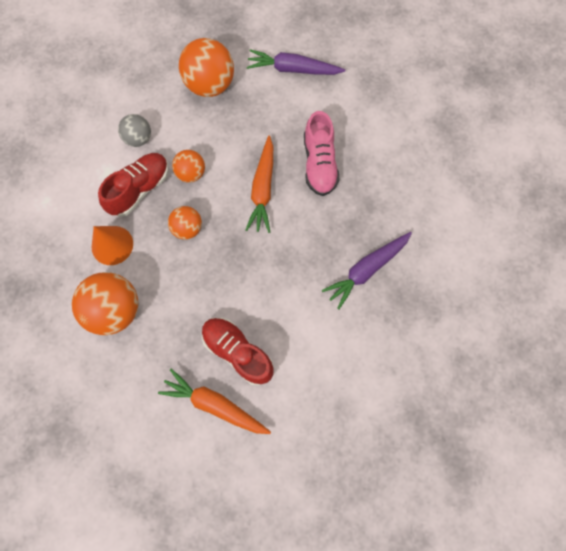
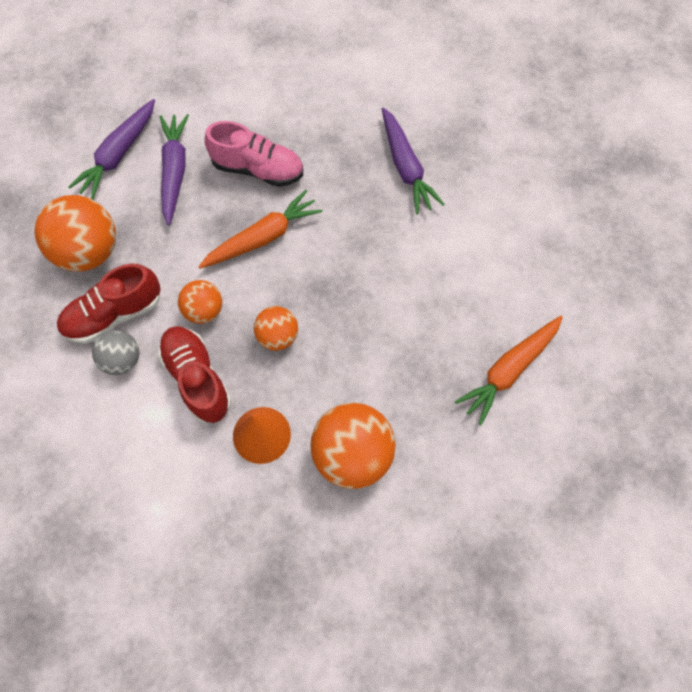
camera: 70 degrees left, 5 degrees down
red shoe [202,317,274,386] -> red shoe moved to [57,263,161,344]
orange carrot [246,136,273,233] -> orange carrot turned 60 degrees counterclockwise [198,190,323,269]
none -> purple carrot [160,114,189,225]

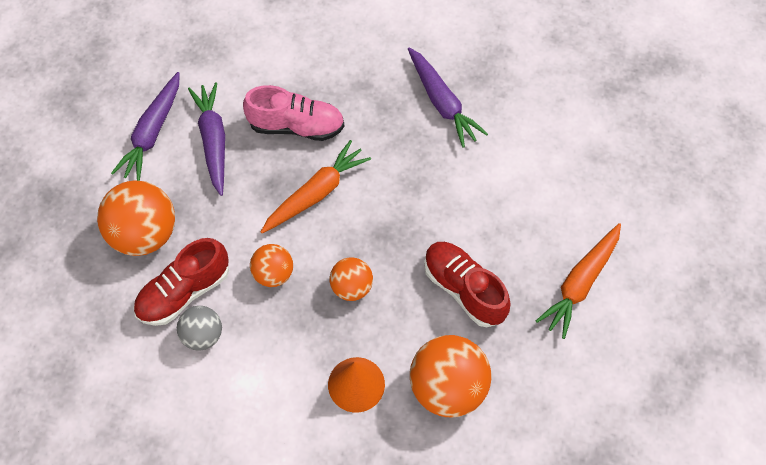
camera: 10 degrees left, 5 degrees down
red shoe [158,326,232,423] -> red shoe moved to [424,242,511,327]

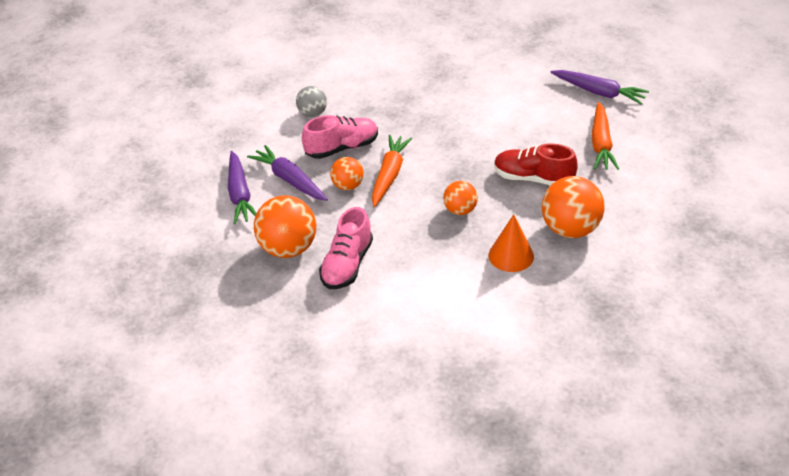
camera: 30 degrees left, 20 degrees down
red shoe [133,238,229,326] -> pink shoe [319,207,373,289]
grey ball [177,306,222,350] -> grey ball moved to [296,86,327,117]
orange ball [250,244,293,287] -> orange ball moved to [330,157,364,190]
purple carrot [408,47,488,148] -> purple carrot moved to [550,70,649,104]

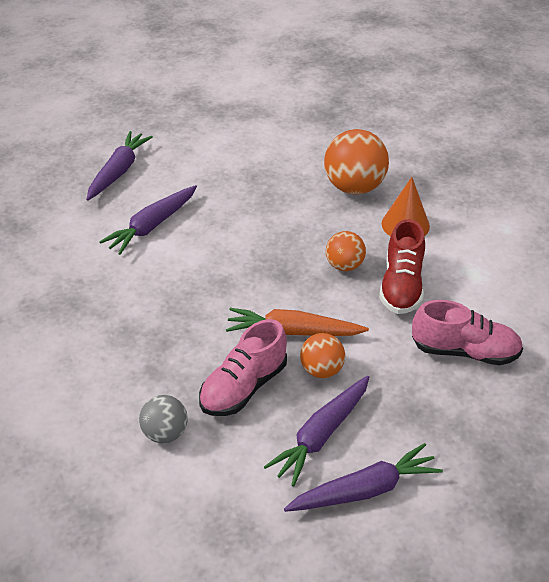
camera: 100 degrees left, 0 degrees up
orange ball [254,195,316,258] -> none
pink shoe [302,115,378,159] -> pink shoe turned 105 degrees counterclockwise [199,319,287,416]
red shoe [494,143,578,185] -> red shoe moved to [379,219,425,314]
orange carrot [591,102,619,170] -> none
none -> purple carrot [99,185,197,255]

